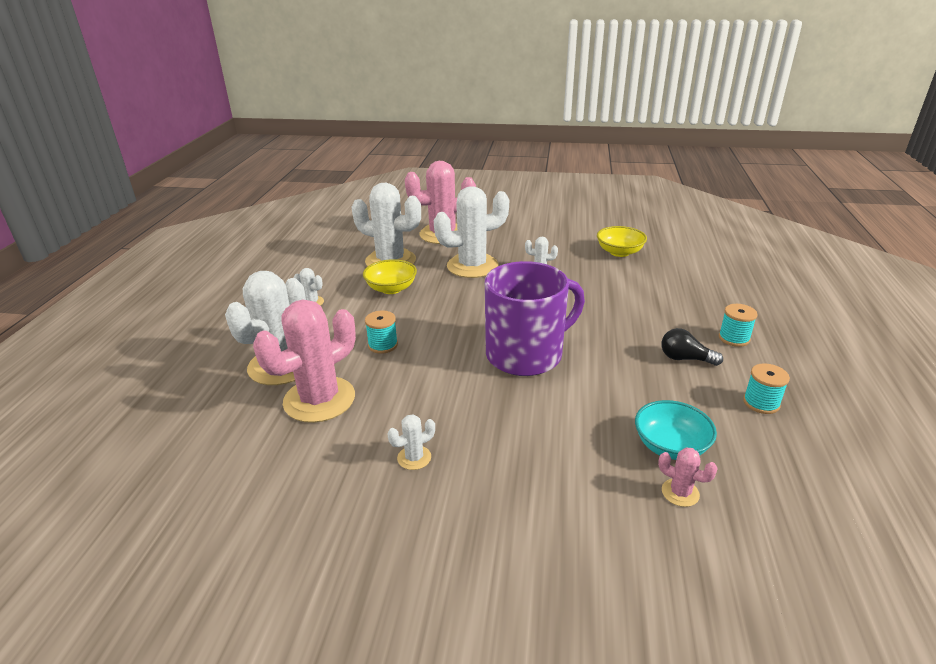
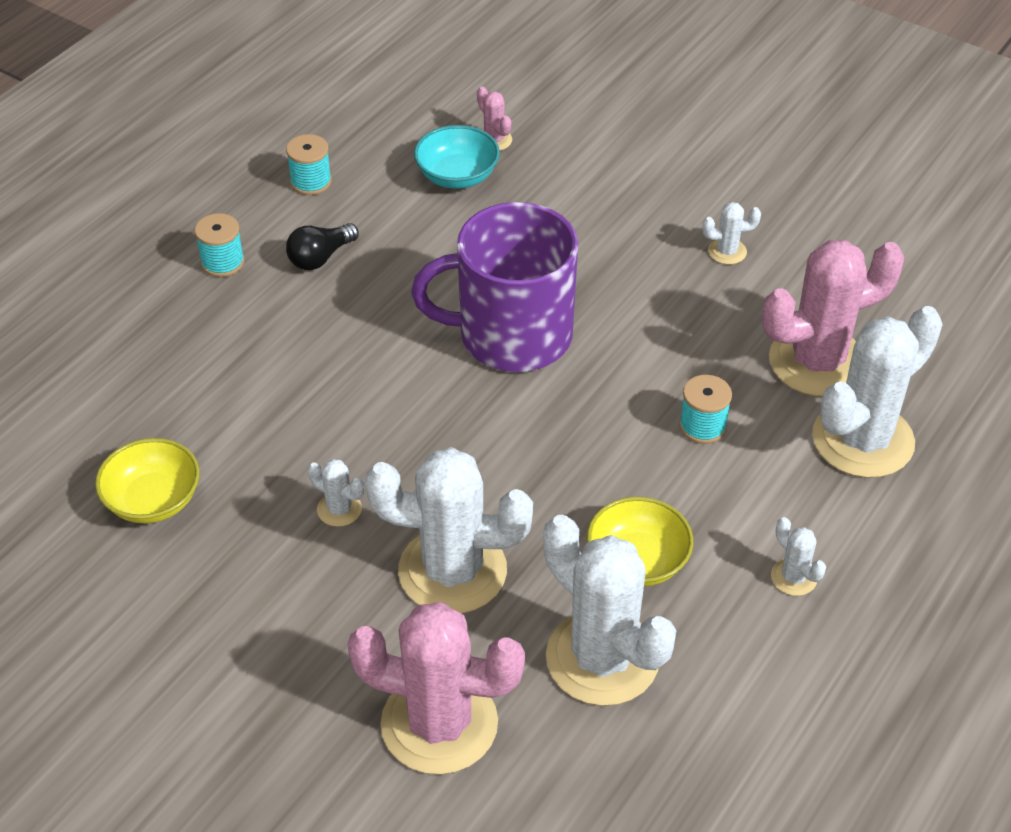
camera: 155 degrees left, 15 degrees up
black light bulb [661,328,723,366] -> black light bulb turned 90 degrees clockwise [286,223,359,270]

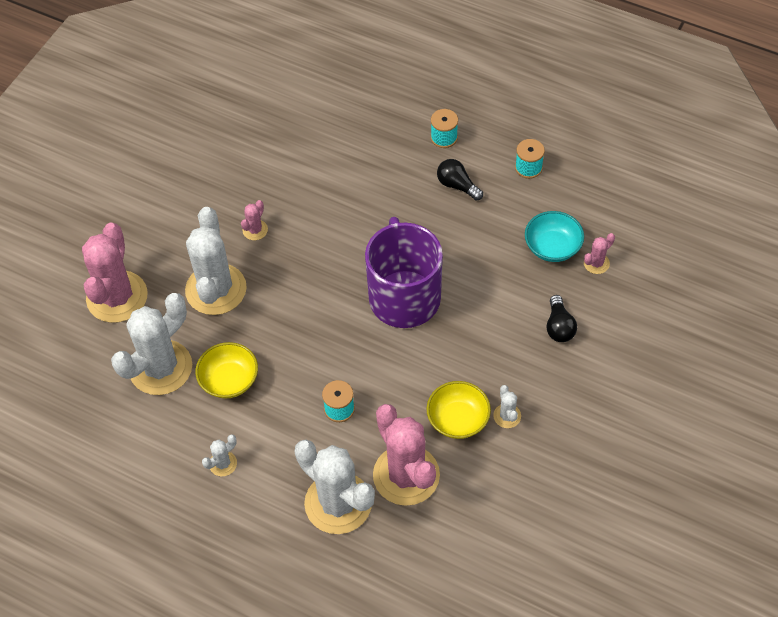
camera: 85 degrees right, 10 degrees up
yellow bowl [95,438,200,524] -> yellow bowl moved to [427,381,491,439]
white cactus [308,459,364,527] -> pink cactus [241,200,268,240]
none -> black light bulb [546,295,577,342]

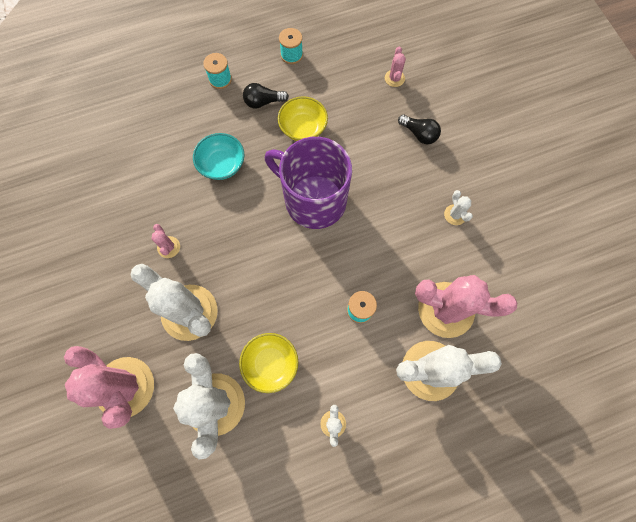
camera: 50 degrees left, 15 degrees up
yellow bowl [427,381,491,439] -> yellow bowl moved to [278,96,328,141]
white cactus [493,385,521,428] -> white cactus turned 45 degrees clockwise [444,190,473,225]
turquoise bowl [525,211,584,262] -> turquoise bowl moved to [193,133,244,180]

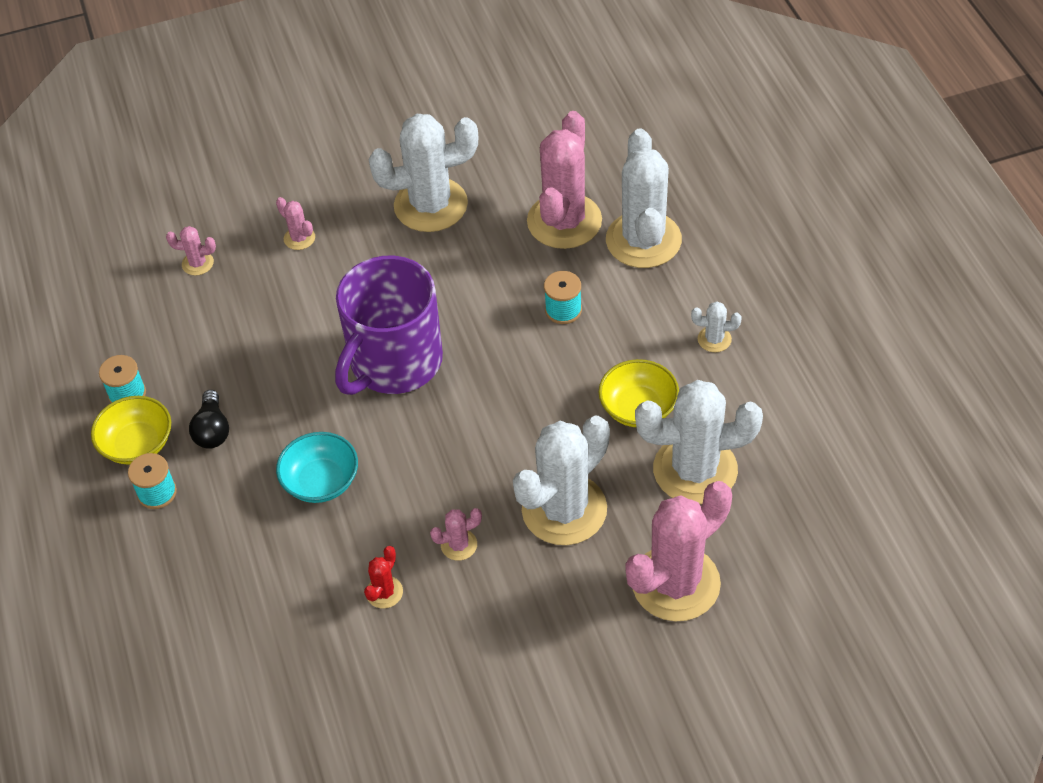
camera: 85 degrees left, 20 degrees down
yellow bowl [278,96,328,141] -> yellow bowl moved to [91,396,171,464]
black light bulb [398,114,441,144] -> pink cactus [276,197,315,250]
white cactus [444,190,473,225] -> white cactus [369,114,478,232], size x2.35
none -> red cactus [364,546,403,608]

